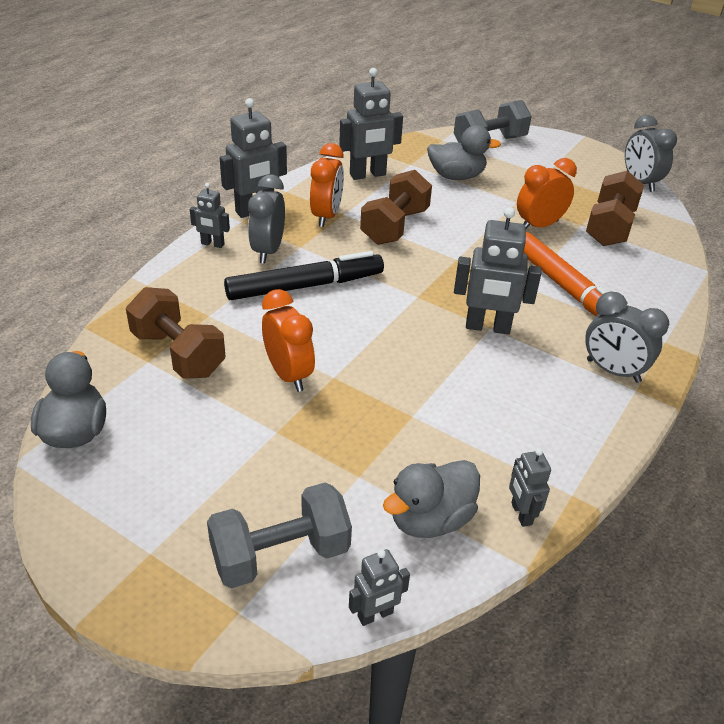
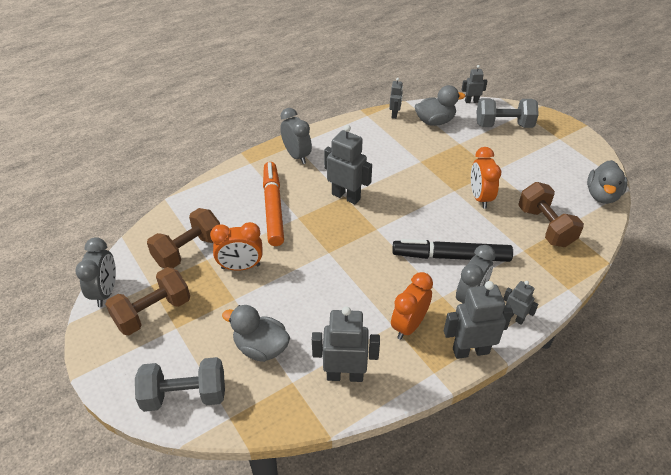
camera: 155 degrees left, 5 degrees up
brown dumbbell [360,170,432,245] -> brown dumbbell moved to [105,267,190,335]

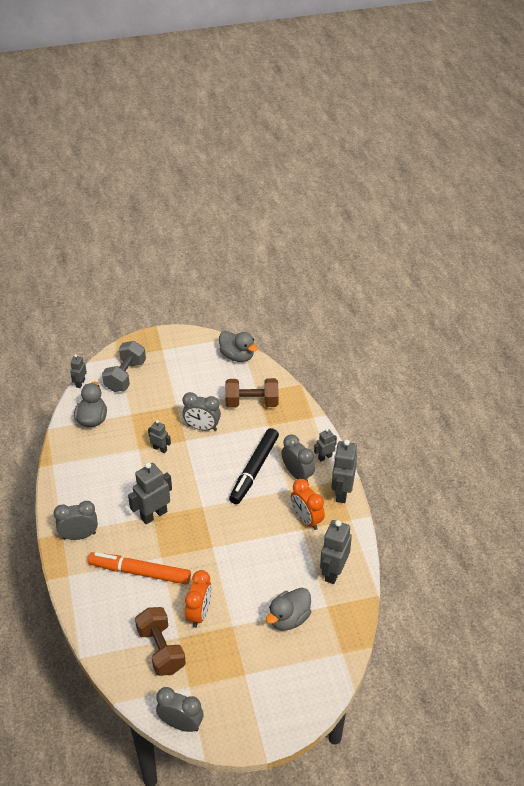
camera: 70 degrees left, 0 degrees up
brown dumbbell [105,267,190,335] -> none
grey dumbbell [135,357,225,412] -> none
grey robot [389,78,403,119] -> grey robot moved to [148,420,171,453]
orange clock [471,147,501,209] -> grey clock [182,392,221,431]

